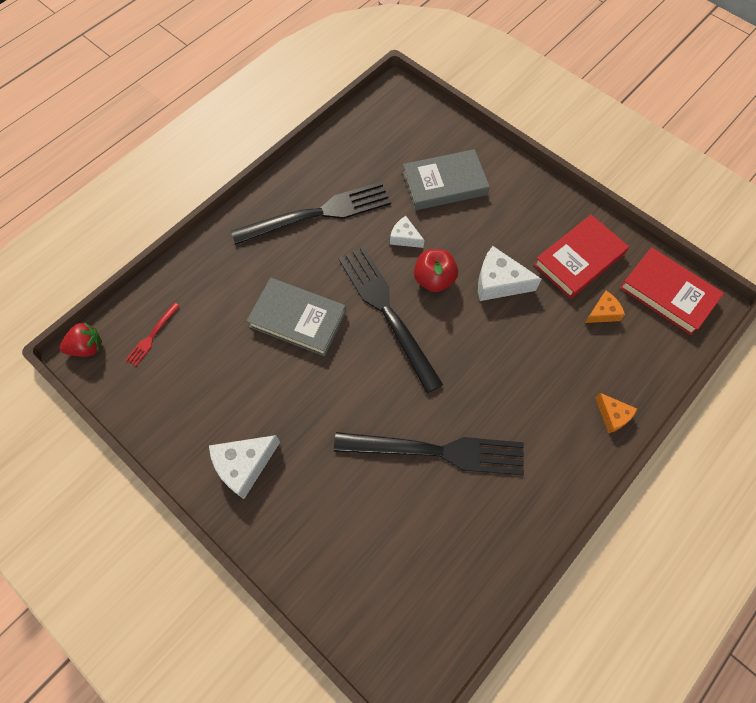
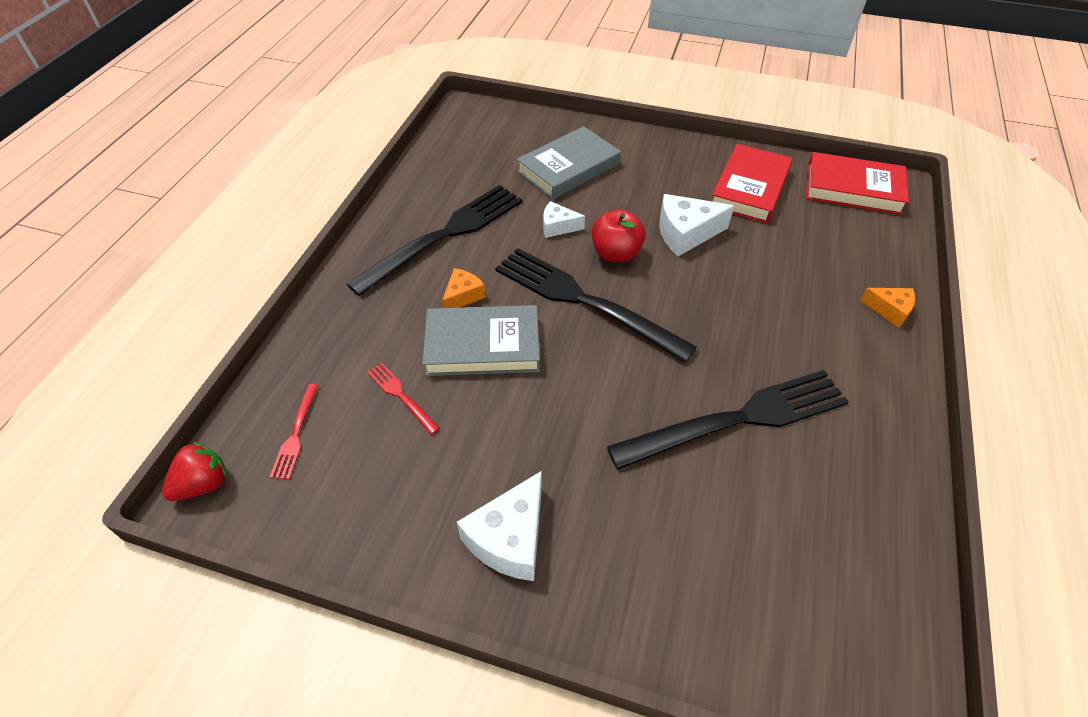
camera: 25 degrees left, 15 degrees down
orange cheese [585,291,625,323] -> orange cheese moved to [442,268,486,308]
none -> red fork [367,363,440,435]

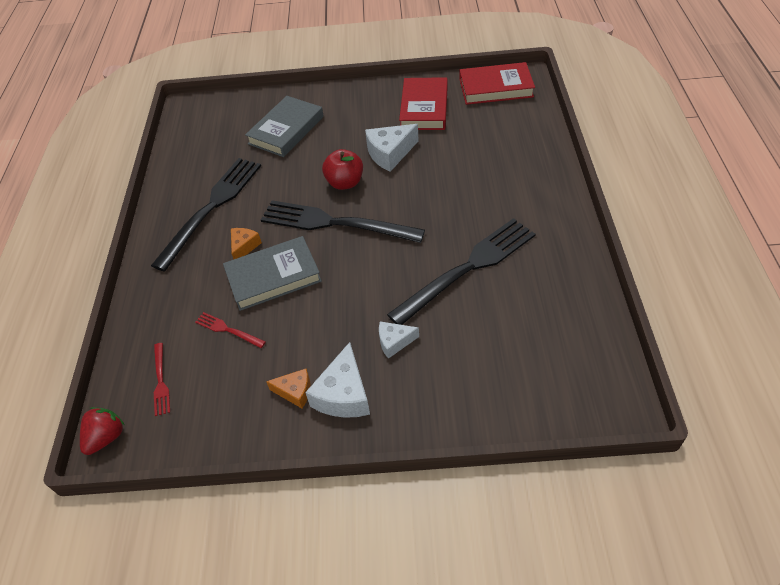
camera: 15 degrees left, 0 degrees up
white cheese [543,201,585,238] -> white cheese moved to [379,321,419,359]
orange cheese [860,288,915,328] -> orange cheese moved to [266,368,310,408]

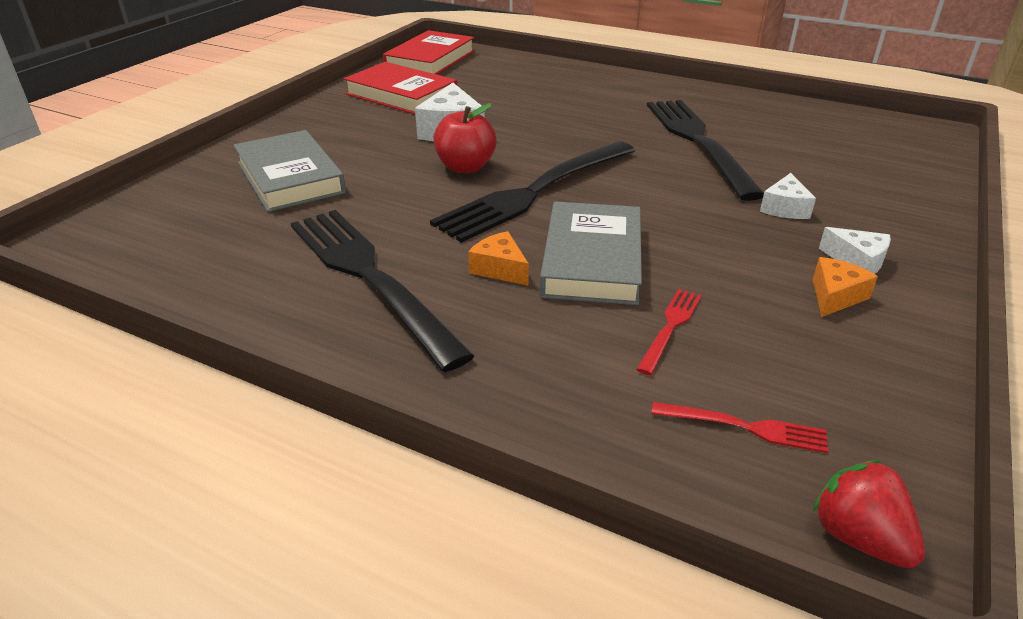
camera: 65 degrees left, 15 degrees down
red fork [195,312,266,348] -> red fork turned 150 degrees clockwise [636,289,702,375]
white cheese [305,342,370,418] -> white cheese [819,227,891,274], size x0.60

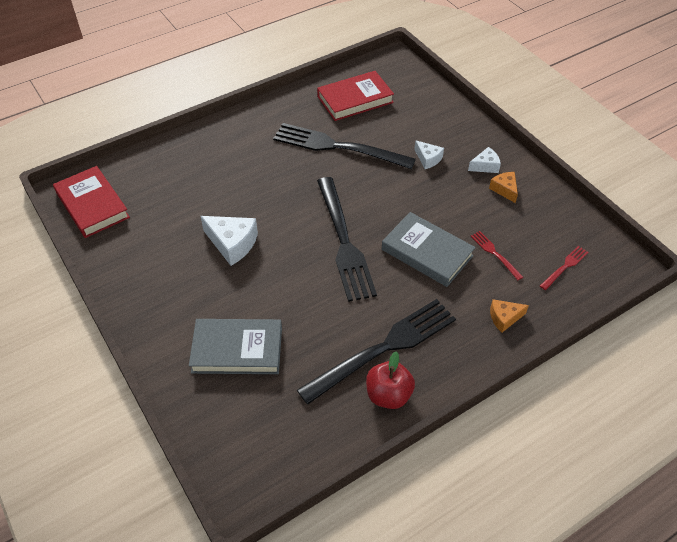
camera: 60 degrees left, 15 degrees up
black fork [291,210,474,372] -> black fork turned 150 degrees clockwise [297,299,456,405]
red book [344,62,457,114] -> red book moved to [317,71,394,121]
red apple [433,103,497,173] -> red apple moved to [366,352,415,409]
orange cheese [468,231,529,286] -> orange cheese moved to [490,299,529,333]
red strawberry [813,460,925,568] -> none

